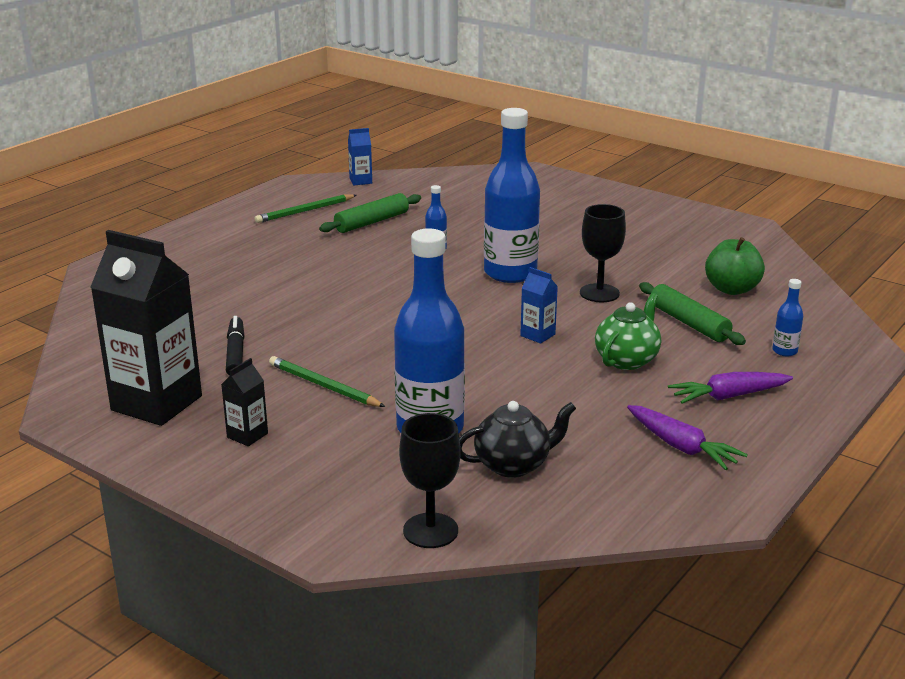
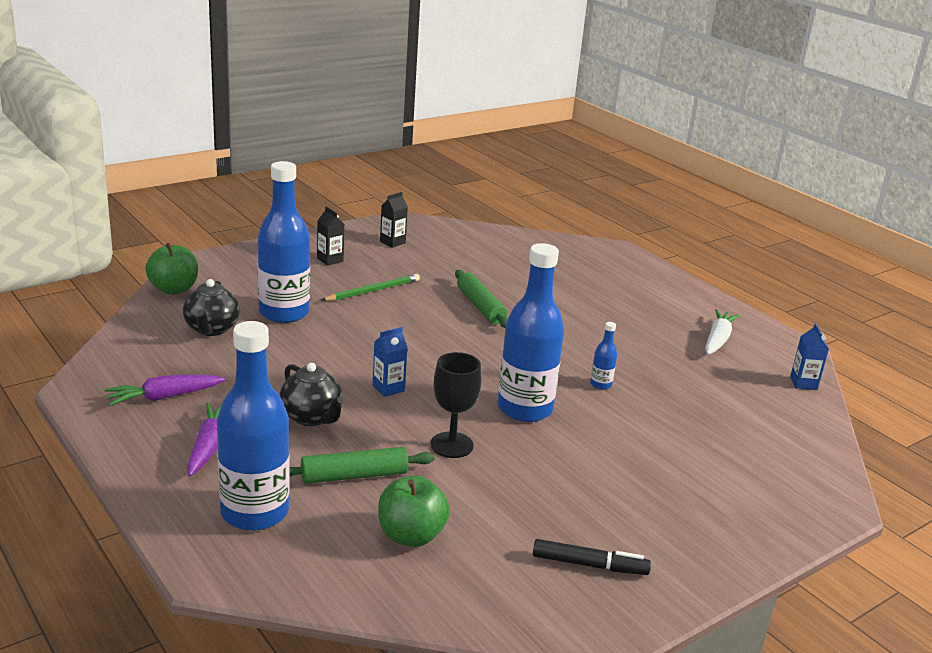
camera: 105 degrees right, 0 degrees up
black carton [90,230,202,426] -> black carton [380,192,408,248], size x0.43
black marker [226,316,245,376] -> black marker moved to [533,539,651,575]
green pencil [255,194,356,223] -> white carrot [705,309,740,355]
green rolling pin [319,193,421,233] -> green rolling pin moved to [455,270,508,328]
black goblet [399,413,460,548] -> green apple [145,243,198,295]
green teapot [595,293,661,370] -> black teapot [280,363,344,426]
blue bottle [772,279,803,356] -> blue bottle [217,321,290,531], size x2.42

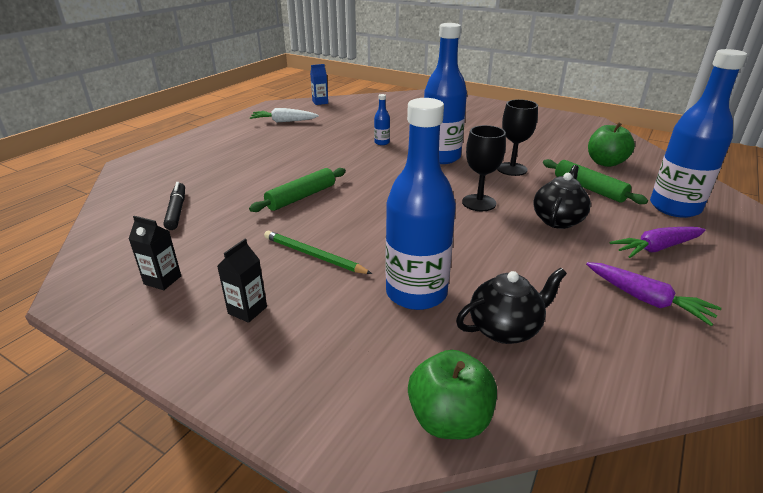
camera: 110 degrees left, 5 degrees up
blue carton [373,327,407,397] -> black goblet [462,125,506,211]
black marker [533,539,651,575] -> black marker moved to [164,182,185,230]

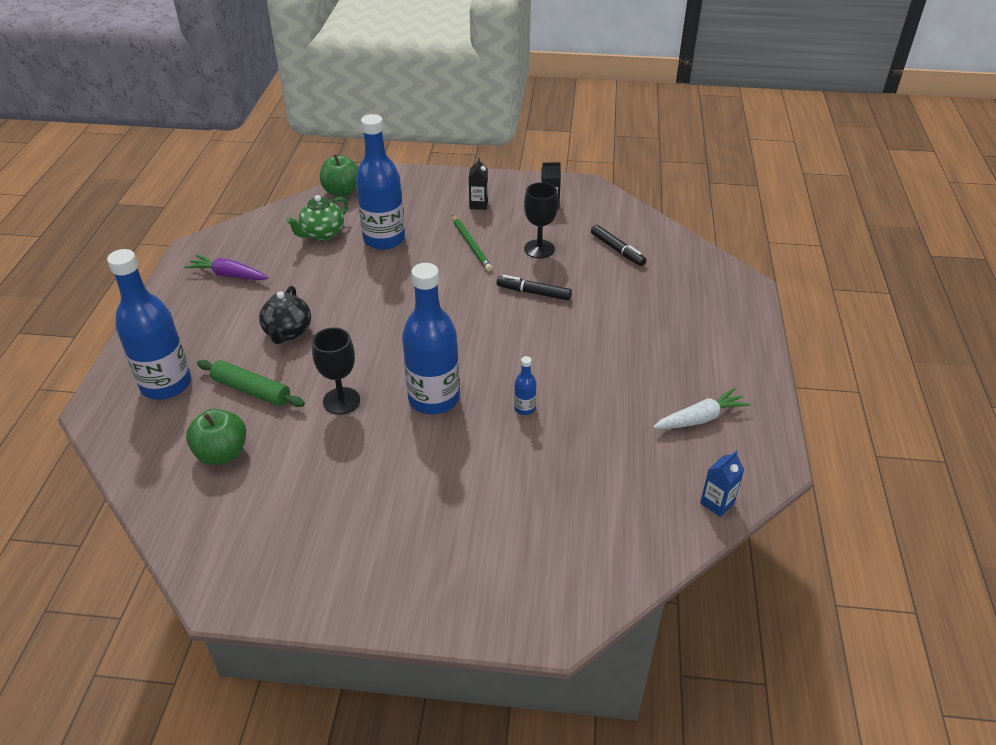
camera: 155 degrees right, 10 degrees up
green rolling pin [249,168,346,212] -> black marker [497,275,572,300]
green pencil [264,231,372,274] -> green pencil turned 60 degrees clockwise [452,215,492,271]
black teapot [456,268,567,344] -> green teapot [286,195,348,241]
black goblet [462,125,506,211] -> black goblet moved to [524,182,558,258]
purple carrot [609,227,706,258] -> none

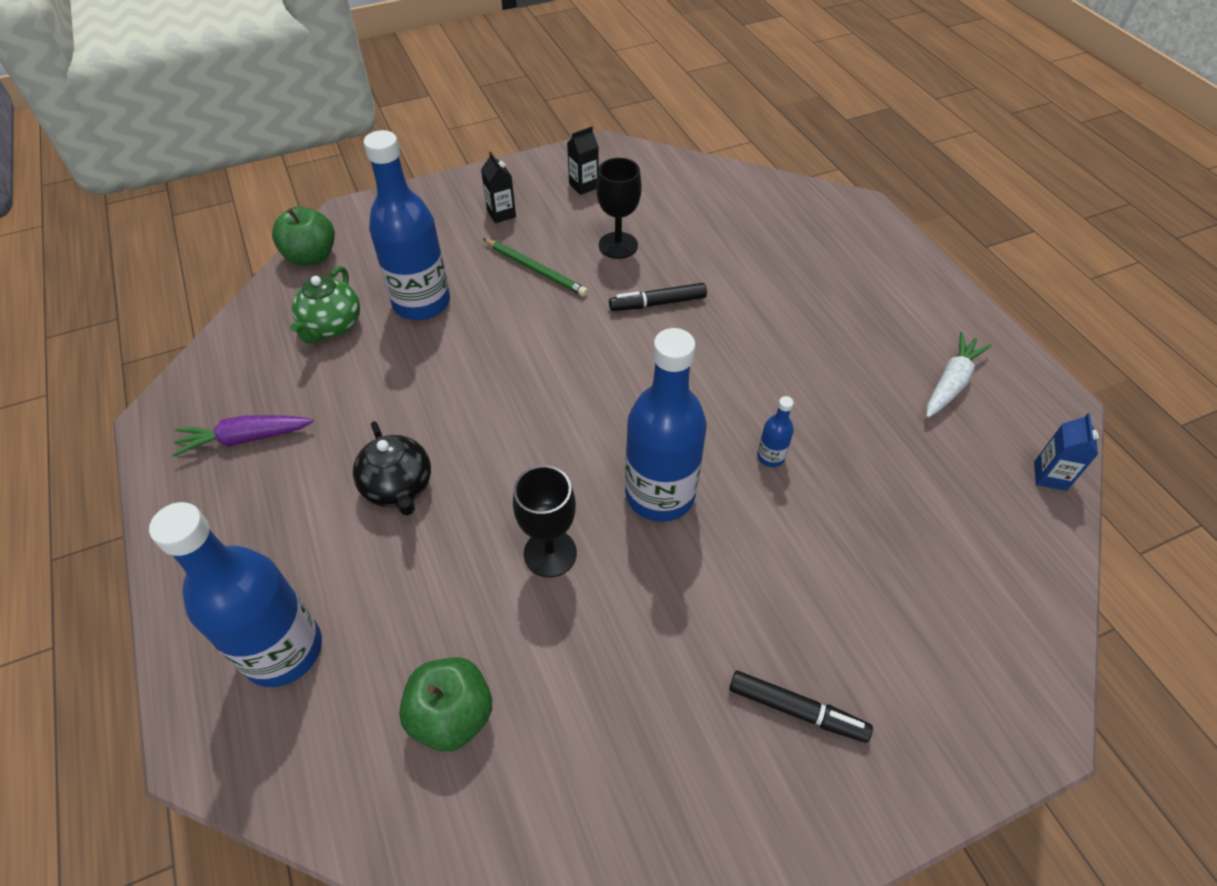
camera: 30 degrees left, 10 degrees up
green rolling pin [197,360,305,407] -> none
black marker [591,225,646,266] -> black marker moved to [729,671,873,743]

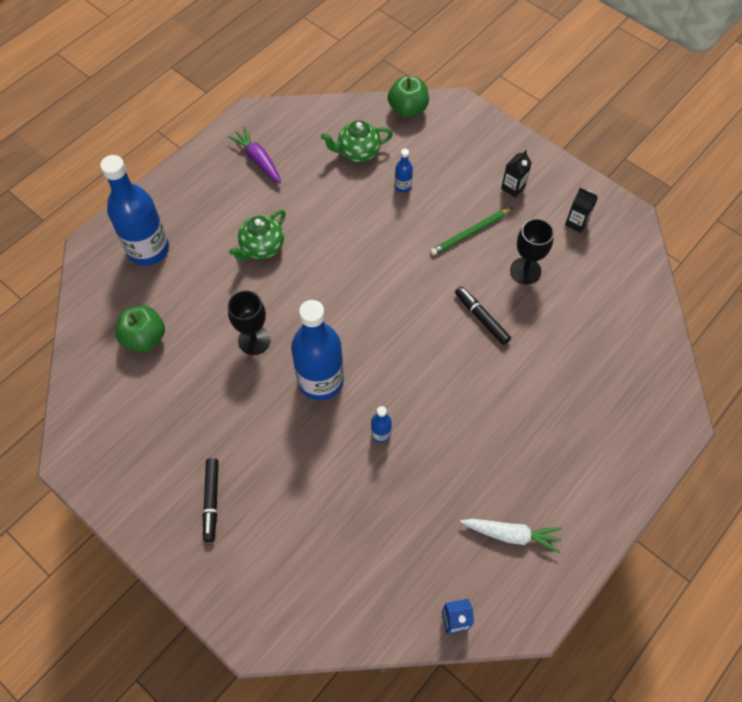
camera: 65 degrees right, 10 degrees up
black teapot [353,421,431,516] -> green teapot [229,210,286,261]
blue bottle [363,130,450,320] -> blue bottle [395,148,413,192], size x0.41
green pencil [483,239,588,296] -> green pencil turned 45 degrees clockwise [430,207,513,256]

